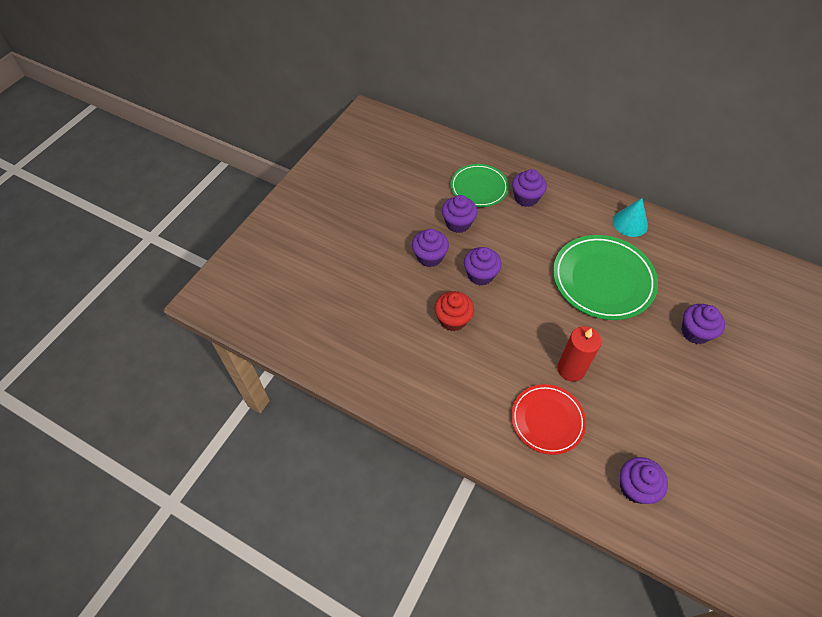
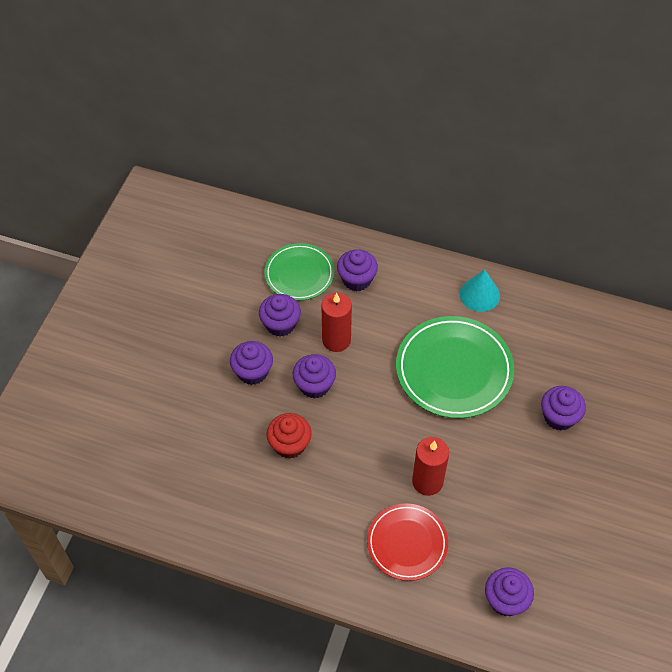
camera: 10 degrees left, 0 degrees up
none -> red candle [321,293,352,352]

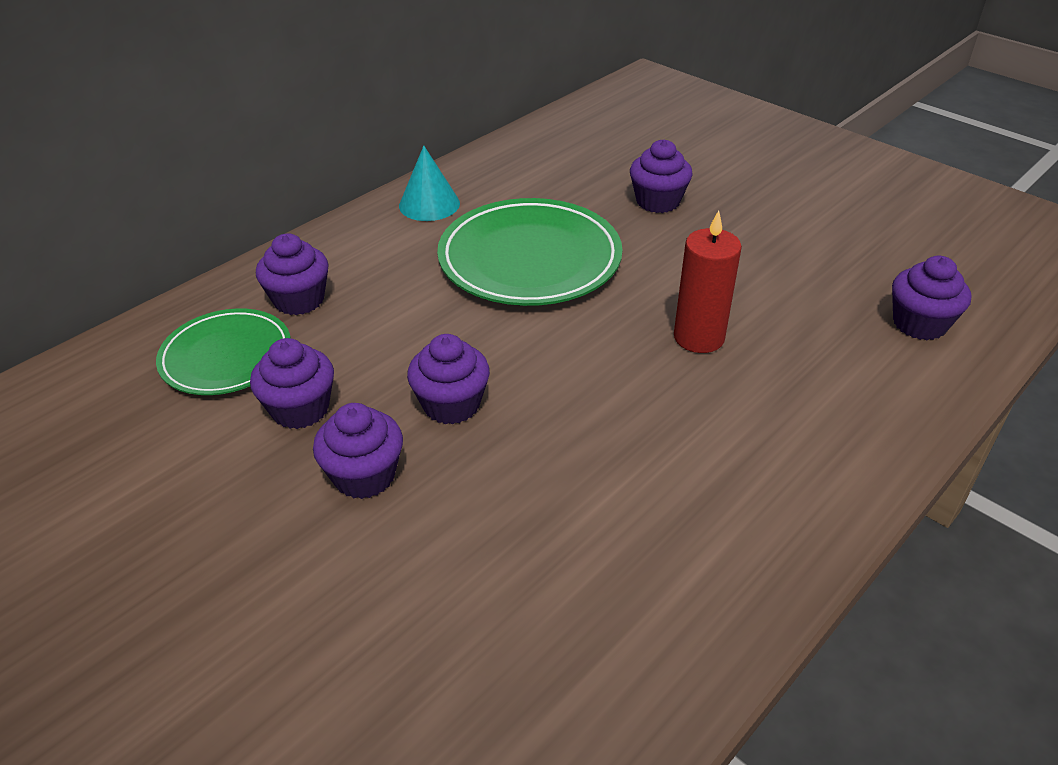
camera: 65 degrees left, 15 degrees down
red cupcake [267,413,312,459] -> none
red candle [321,293,352,352] -> none
red plate [367,503,448,581] -> none

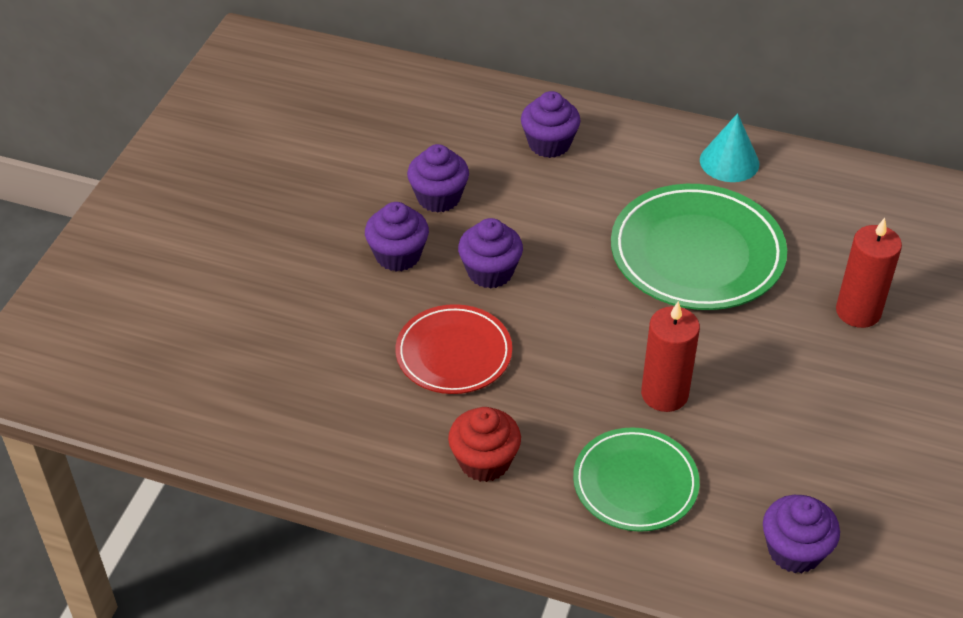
camera: 65 degrees right, 5 degrees up
green plate [156,308,291,395] -> green plate moved to [573,427,700,532]
purple cupcake [630,139,693,213] -> red candle [836,218,902,328]
none -> red plate [395,304,512,394]
none -> red cupcake [448,407,521,482]

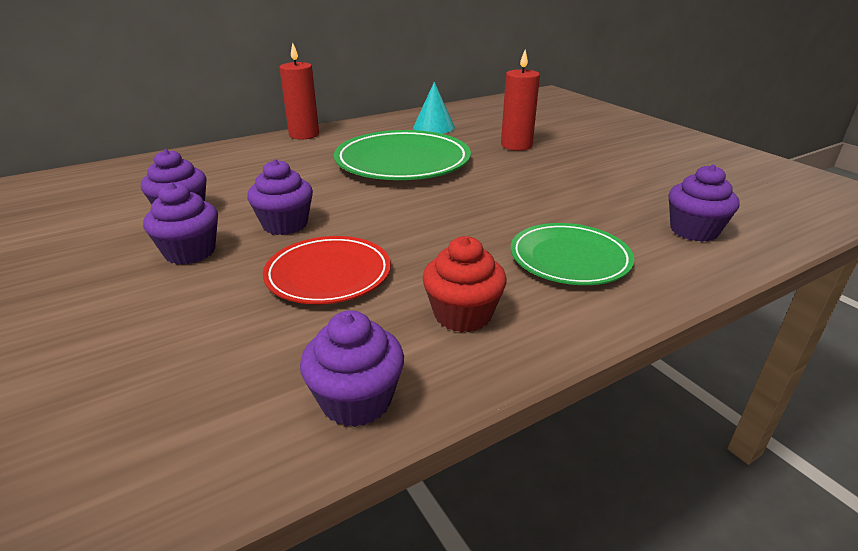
camera: 50 degrees left, 15 degrees down
purple cupcake [521,91,580,158] -> purple cupcake moved to [300,310,404,427]
red candle [641,301,700,412] -> red candle moved to [279,43,319,139]
turquoise cone [700,113,759,182] -> turquoise cone moved to [413,82,455,134]

